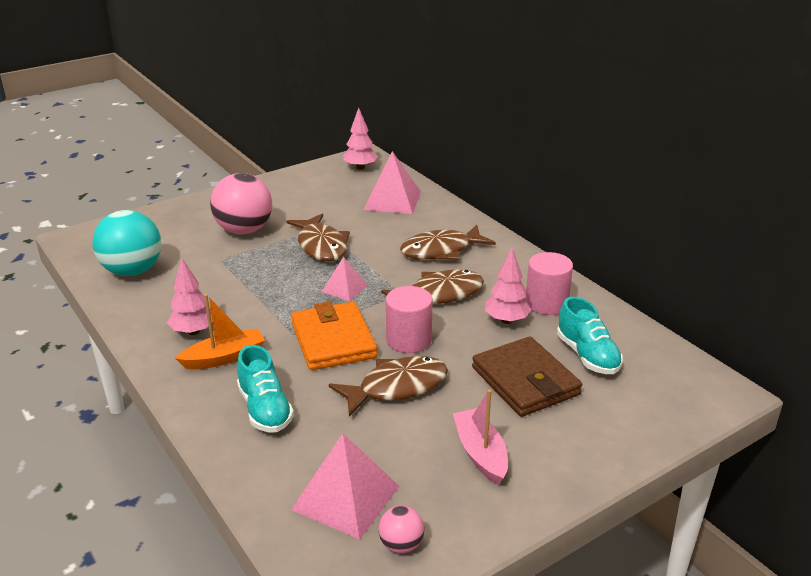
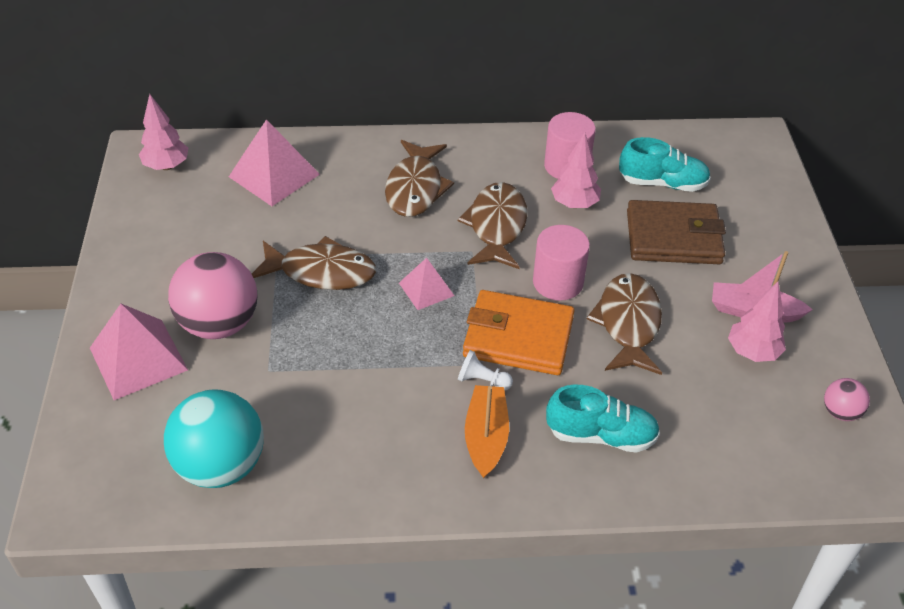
camera: 60 degrees left, 15 degrees up
pink tree [167,258,212,335] -> pink tree moved to [728,282,786,362]
pink pyramid [291,433,400,540] -> pink pyramid moved to [90,304,188,400]
none -> white pawn [458,350,513,391]

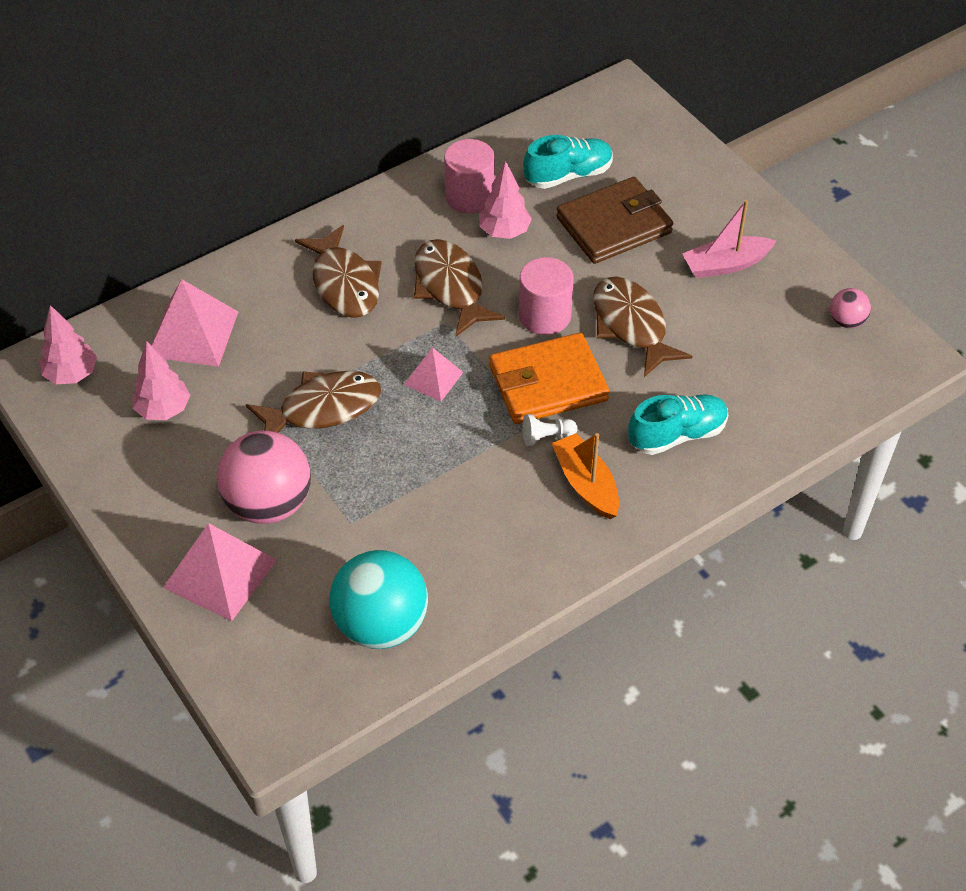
camera: 30 degrees left, 5 degrees up
pink tree [728,282,786,362] -> pink tree moved to [133,341,190,420]

